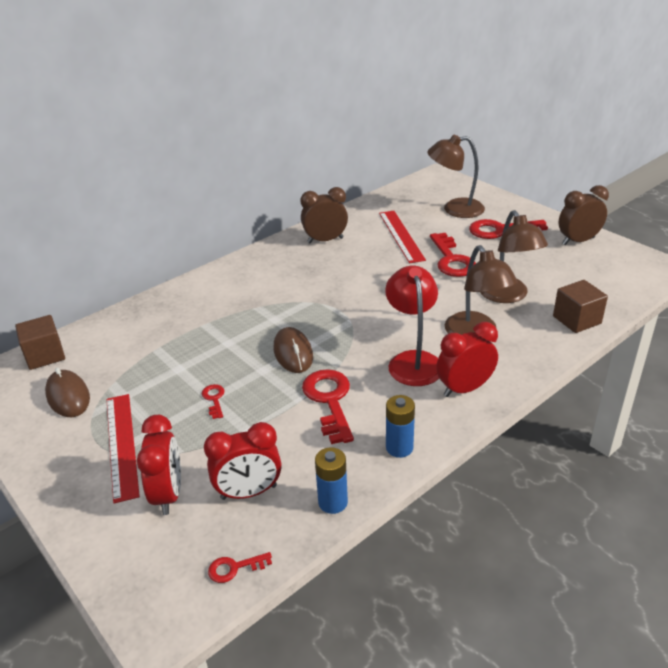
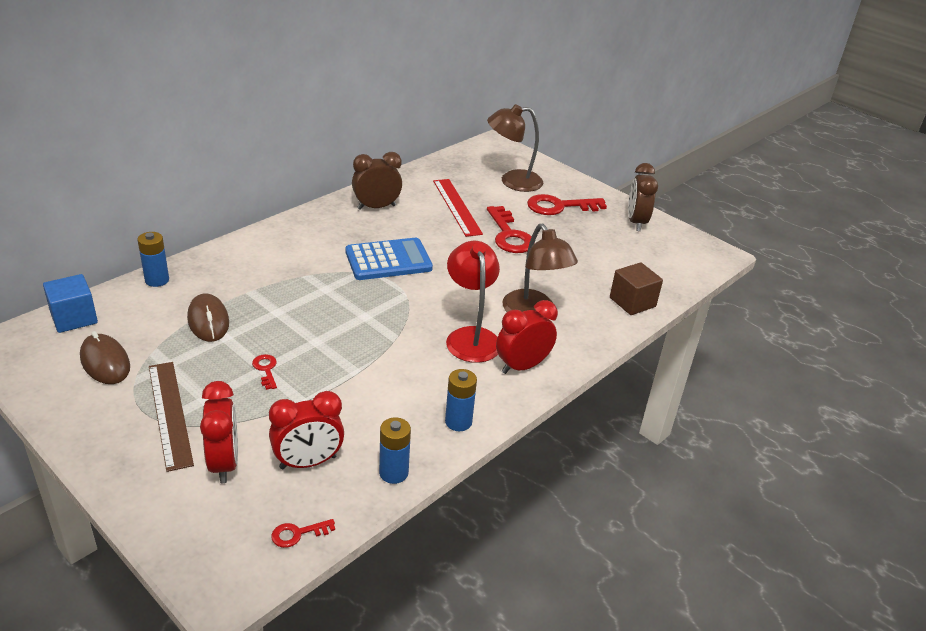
camera: 10 degrees left, 0 degrees up
brown cube [15,315,65,370] -> blue cube [43,274,98,333]
red ruler [106,394,140,503] -> brown ruler [149,362,194,472]
brown mouse [274,327,313,373] -> brown mouse moved to [187,293,229,342]
red key [302,369,354,444] -> none
brown lamp [480,210,548,303] -> none
brown clock [559,185,609,245] -> brown clock turned 60 degrees counterclockwise [628,163,658,231]
none -> blue battery [137,232,169,287]
none -> blue calculator [345,238,433,280]

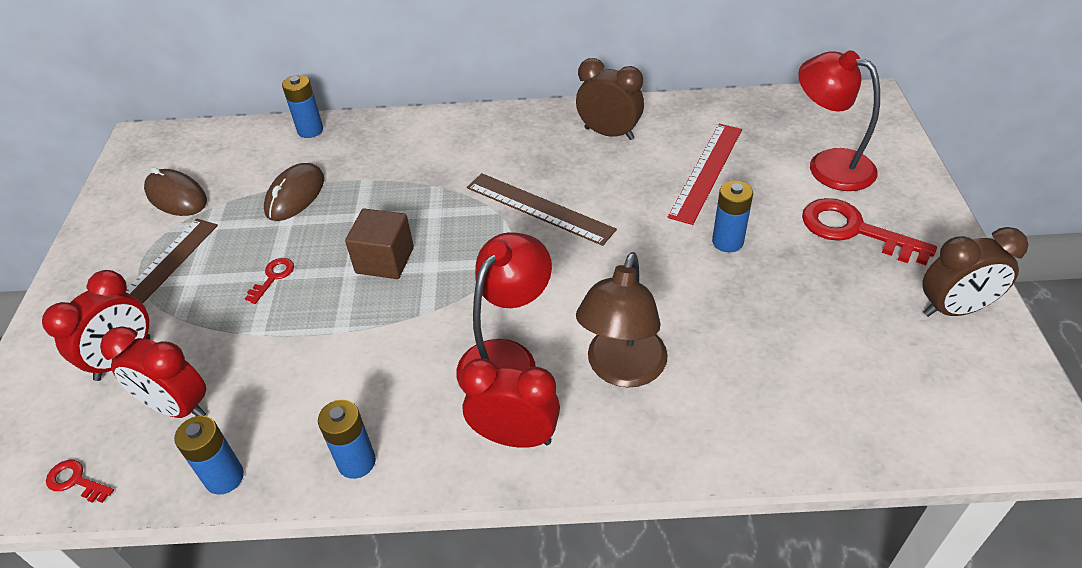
camera: 50 degrees right, 10 degrees up
blue cube [43,274,98,333] -> none
brown mouse [80,331,130,384] -> brown mouse turned 60 degrees counterclockwise [144,167,207,216]
blue calculator [345,238,433,280] -> brown ruler [467,173,617,246]
brown lamp [487,104,543,192] -> red lamp [798,50,880,191]
red key [487,206,535,253] -> blue battery [712,180,753,252]
brown cube [610,262,663,315] -> brown cube moved to [345,209,414,279]
brown clock [628,163,658,231] -> brown clock turned 150 degrees counterclockwise [922,227,1028,317]

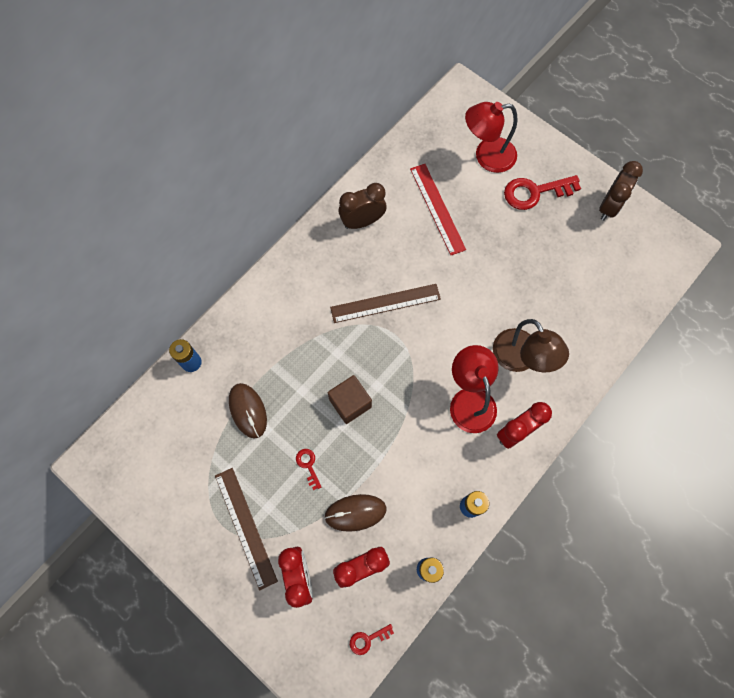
camera: 50 degrees left, 25 degrees up
brown mouse [144,167,207,216] -> brown mouse moved to [324,494,387,532]
blue battery [712,180,753,252] -> none

